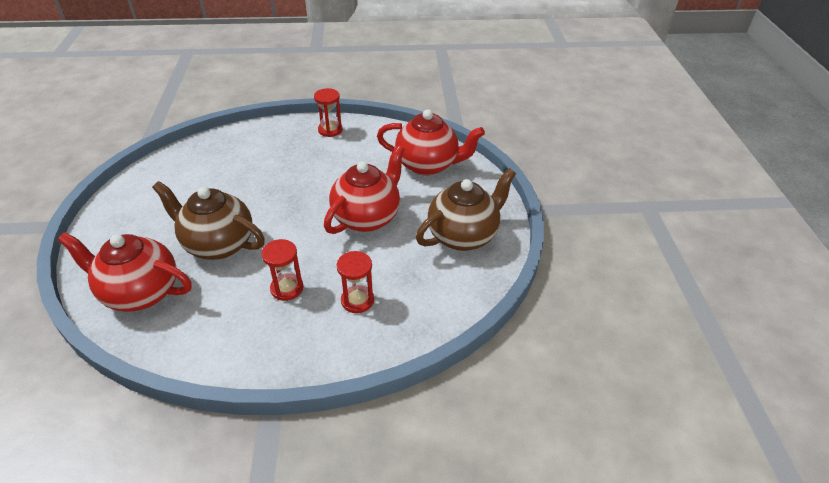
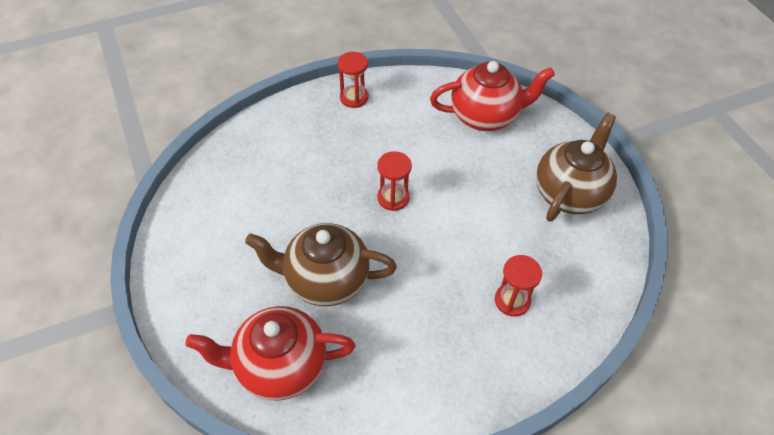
camera: 20 degrees left, 10 degrees up
red hourglass [261,239,303,301] -> red hourglass moved to [377,151,412,211]
red teapot [324,145,405,234] -> none

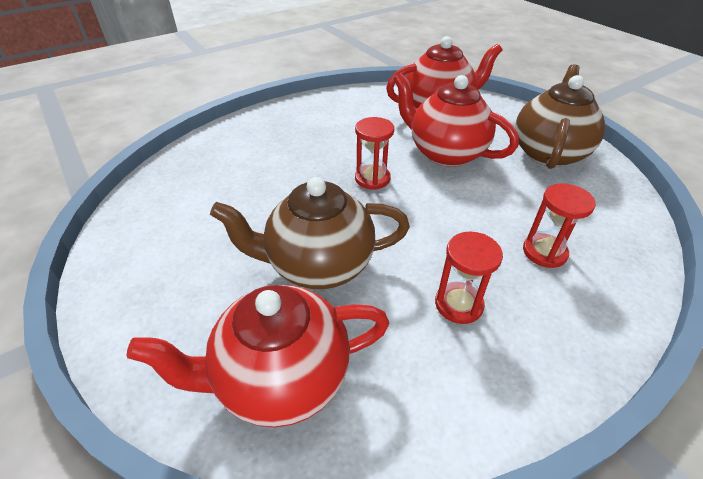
camera: 10 degrees left, 10 degrees down
red hourglass [338,52,369,108] -> red hourglass moved to [435,232,503,324]
none -> red teapot [393,72,519,167]

